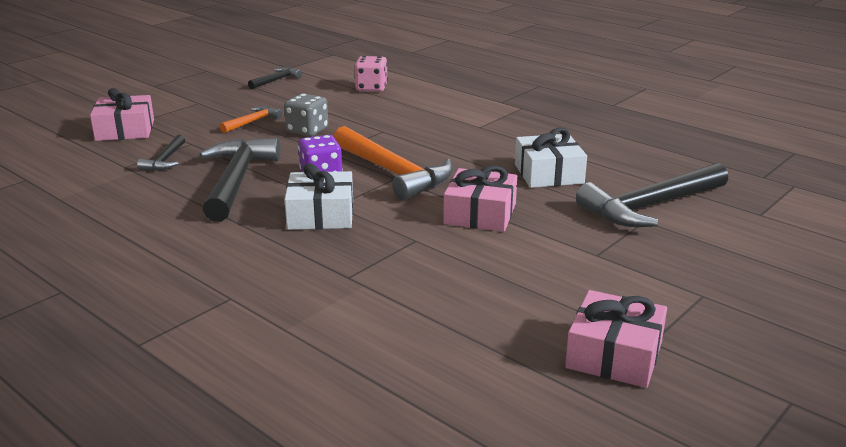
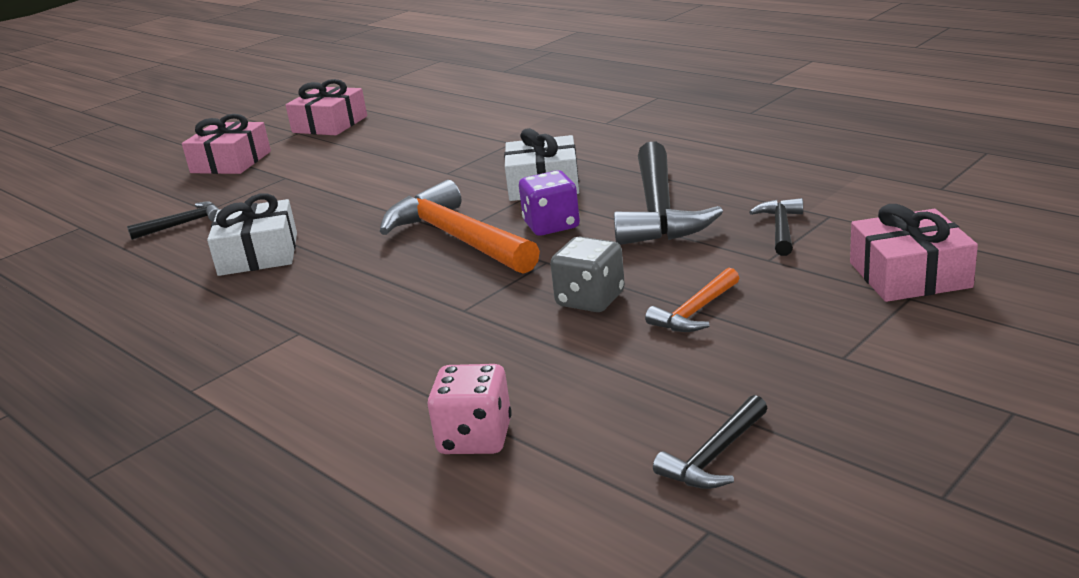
camera: 175 degrees left, 0 degrees up
pink gift [443,166,517,232] -> pink gift moved to [182,114,271,174]
black hammer [576,163,728,227] -> black hammer [127,201,219,240], size x0.49

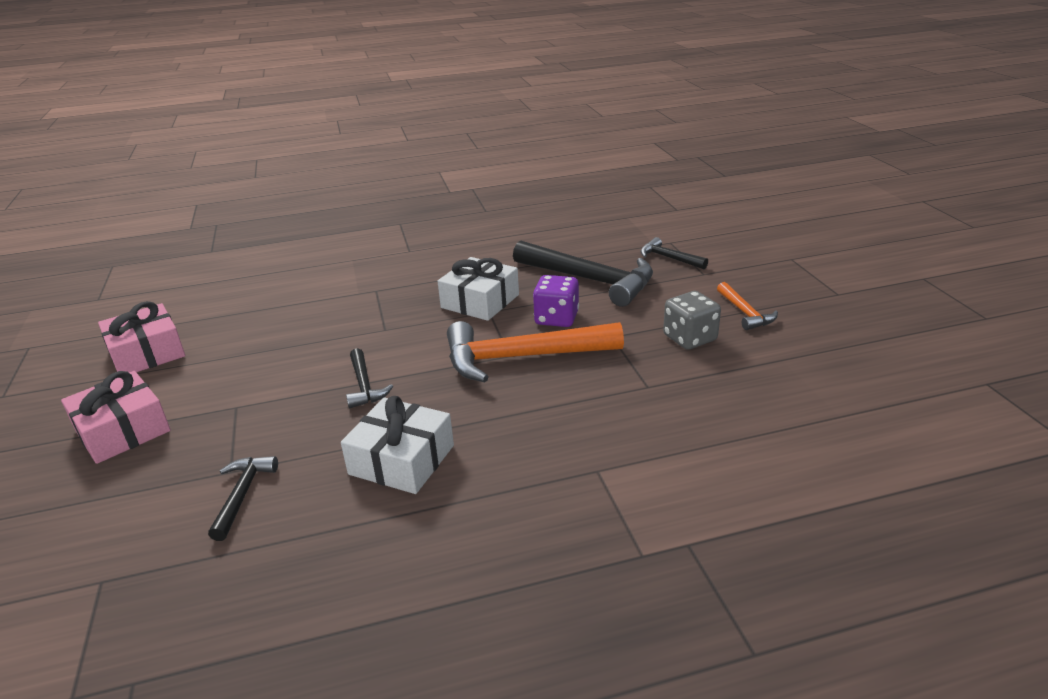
camera: 60 degrees left, 5 degrees up
pink dice [428,364,512,454] -> none
black hammer [653,395,768,489] -> black hammer moved to [346,348,393,408]
pink gift [850,204,978,302] -> none

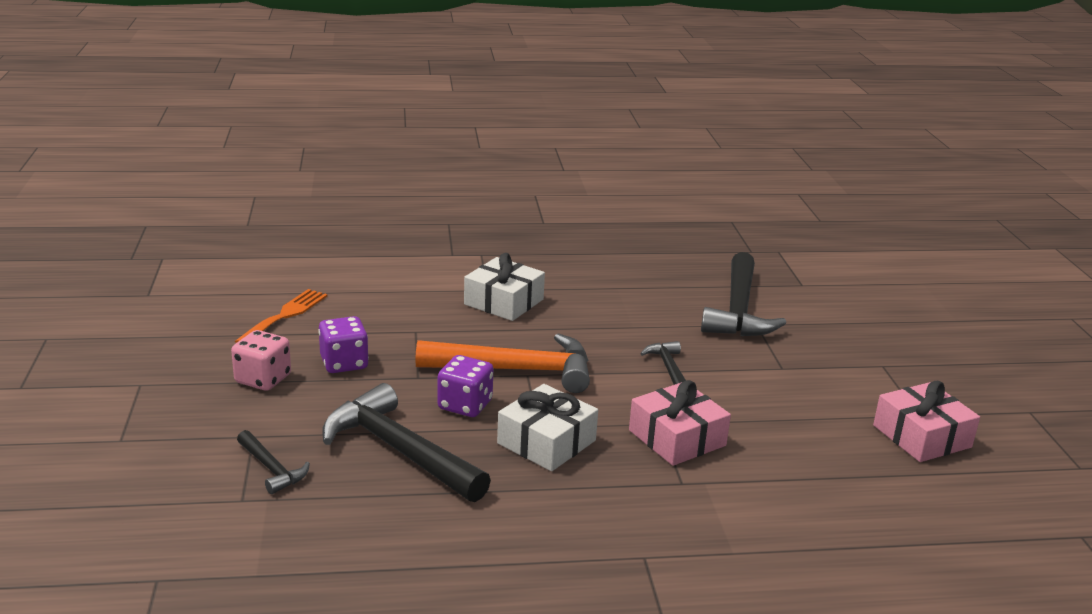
camera: 175 degrees left, 5 degrees down
pink gift [61,371,171,464] -> pink gift moved to [629,380,731,466]
black hammer [208,456,278,541] -> black hammer [701,252,786,336], size x2.04
white gift [341,396,454,494] -> white gift moved to [464,253,545,321]
grey dice [663,291,721,350] -> purple dice [318,316,369,373]
orange hammer [717,282,778,330] -> pink dice [231,330,291,391]
none -> orange fork [235,289,328,343]

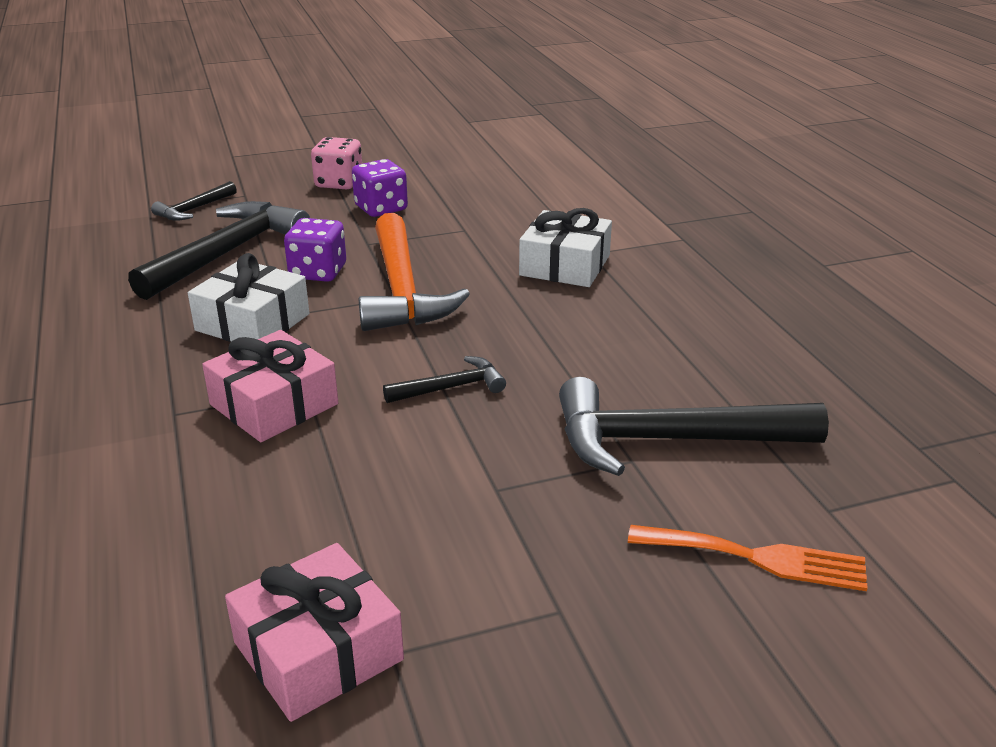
camera: 80 degrees right, 5 degrees up
orange fork [235,289,328,343] -> orange fork moved to [628,525,868,591]

